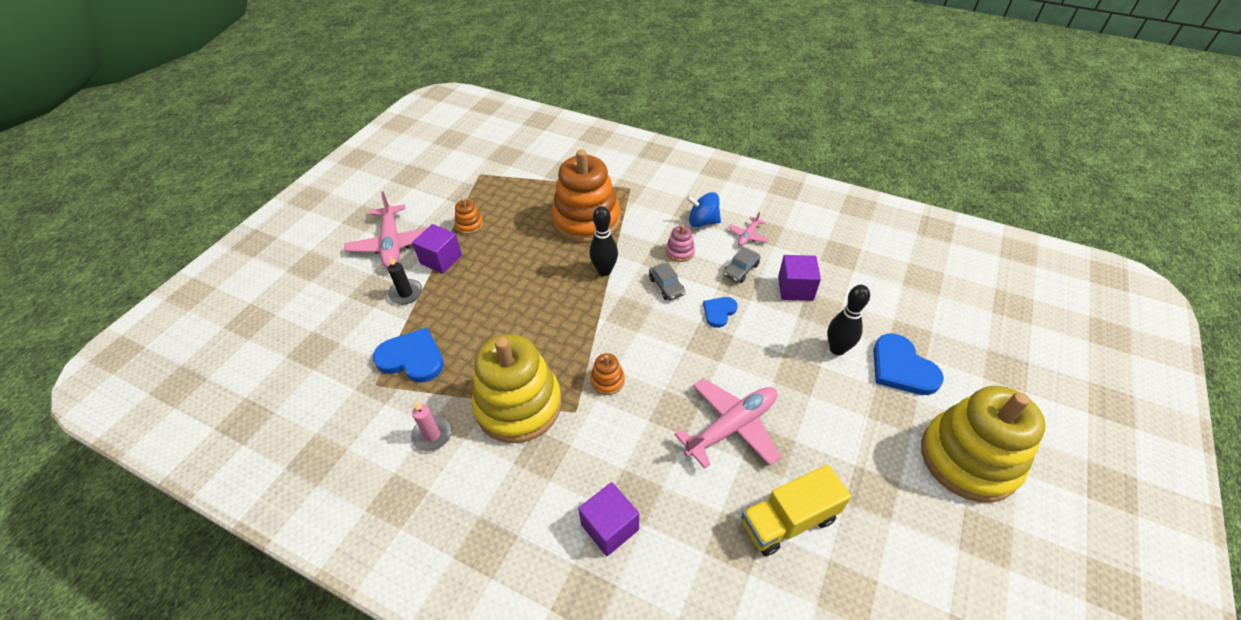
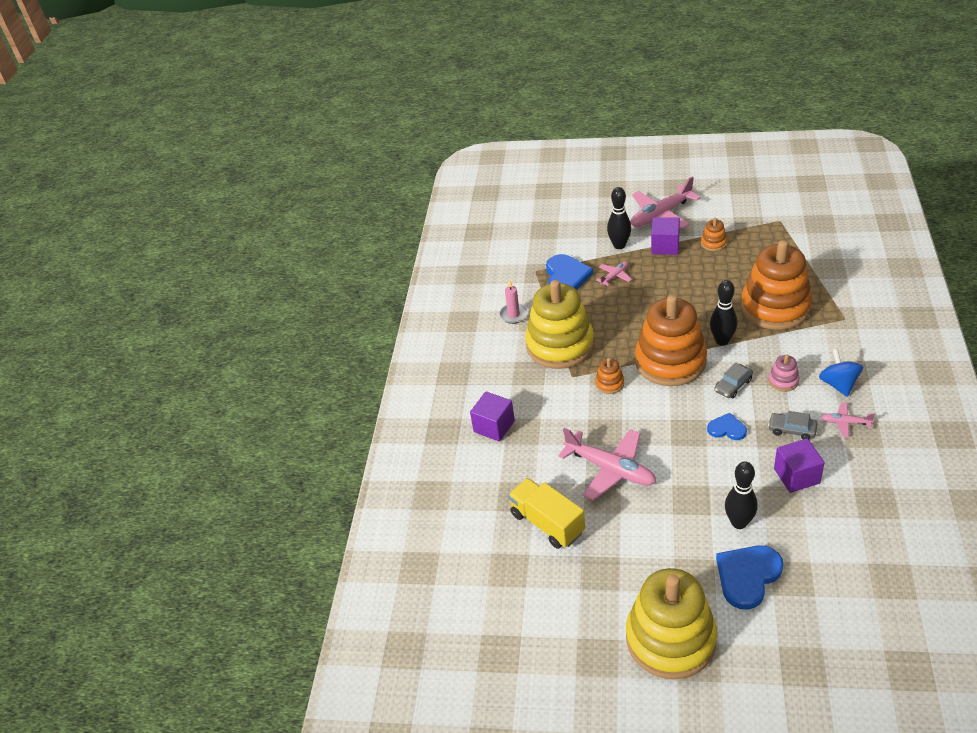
camera: 75 degrees right, 5 degrees down
black candle [388,256,422,305] -> black bowling pin [607,187,631,249]
none -> pink plane [596,261,632,286]
none -> orange stacking toy [635,295,707,386]

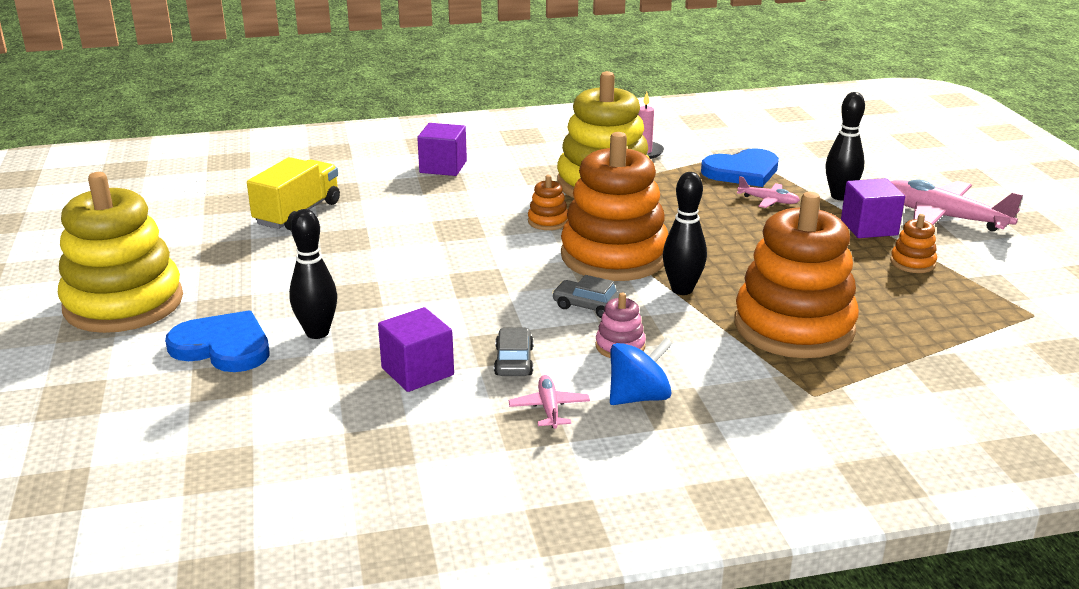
camera: 65 degrees right, 15 degrees down
pink plane [558,428,656,500] -> none
blue heart [707,413,747,440] -> none

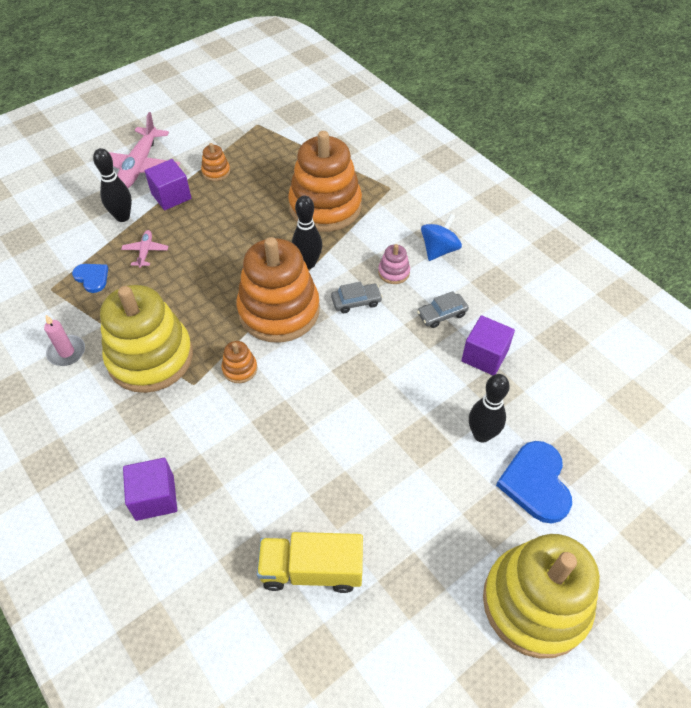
camera: 115 degrees left, 25 degrees up
pink plane [508,375,590,429] -> none
grey car [552,275,622,318] -> grey car turned 105 degrees counterclockwise [331,282,383,313]
blue spinning top [610,338,673,405] -> blue spinning top turned 90 degrees clockwise [421,214,462,261]
blue heart [701,148,779,187] -> blue heart [72,264,108,293], size x0.58

